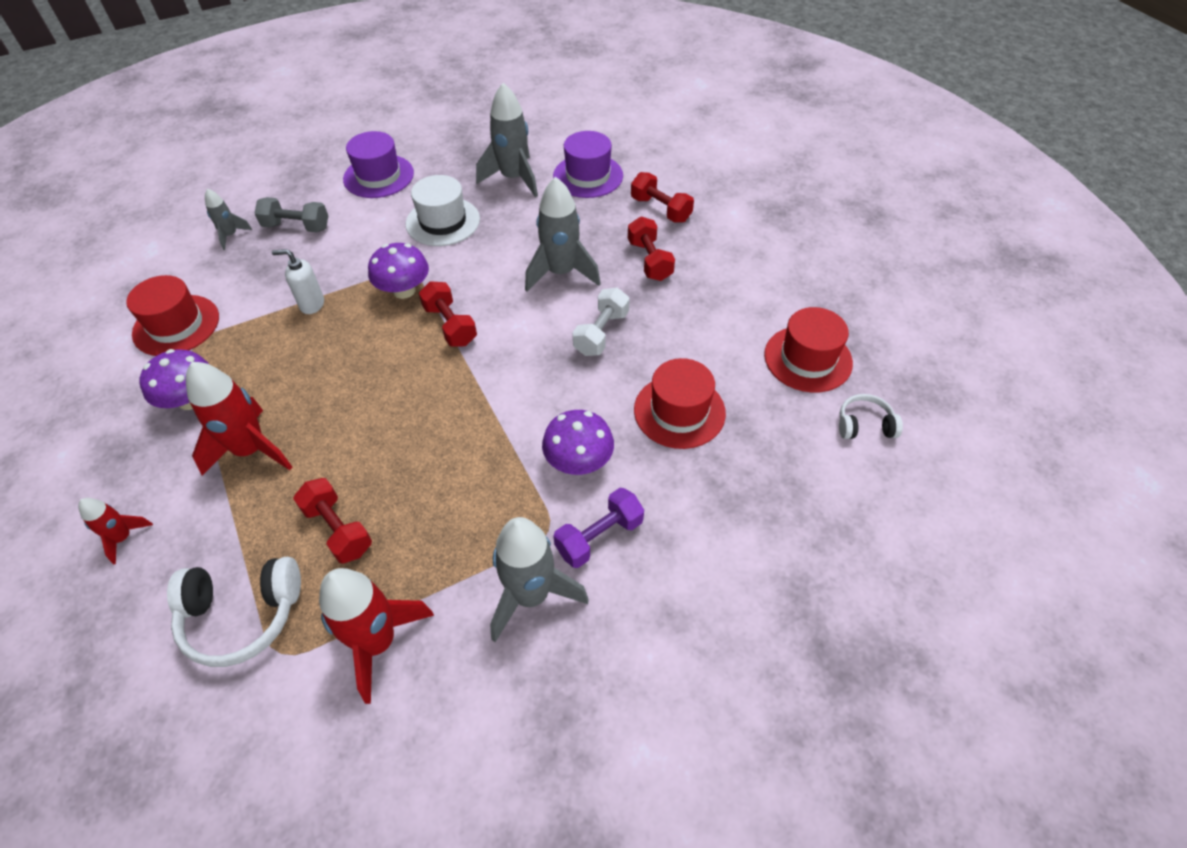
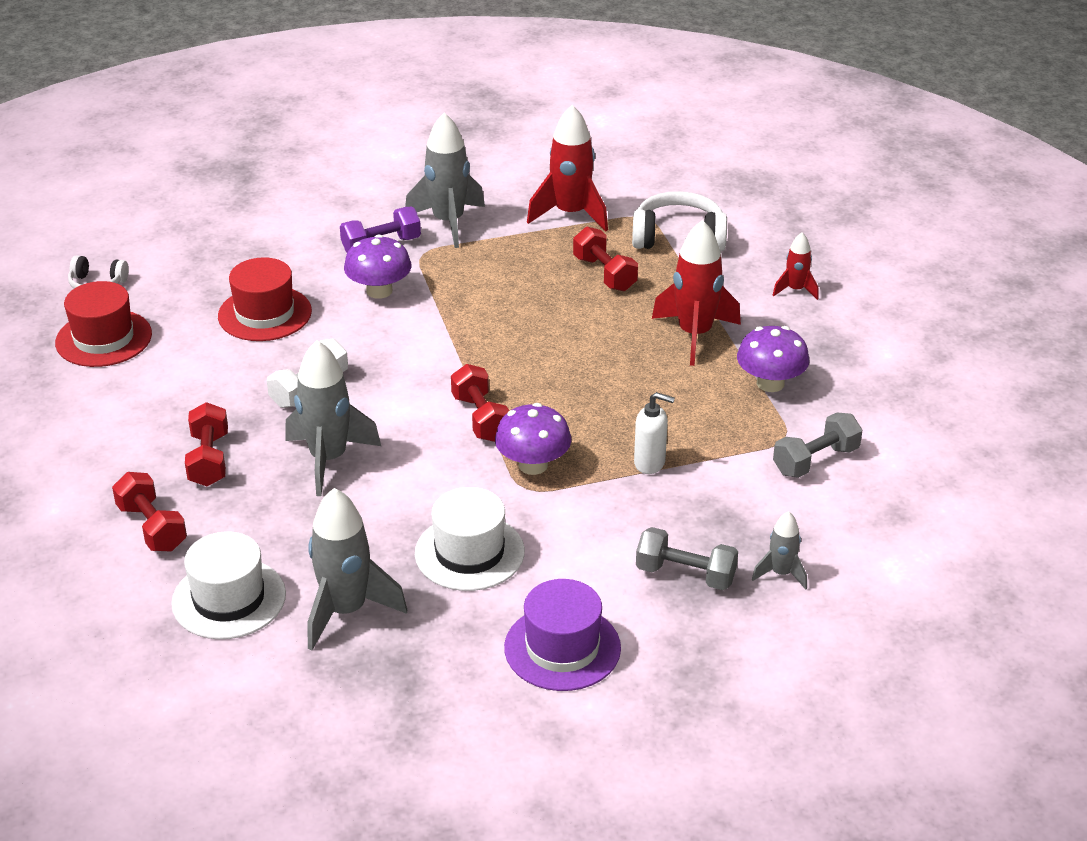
camera: 170 degrees left, 15 degrees down
red hat [126,275,219,356] -> grey dumbbell [773,413,862,478]
purple hat [553,131,623,198] -> white hat [171,531,286,639]

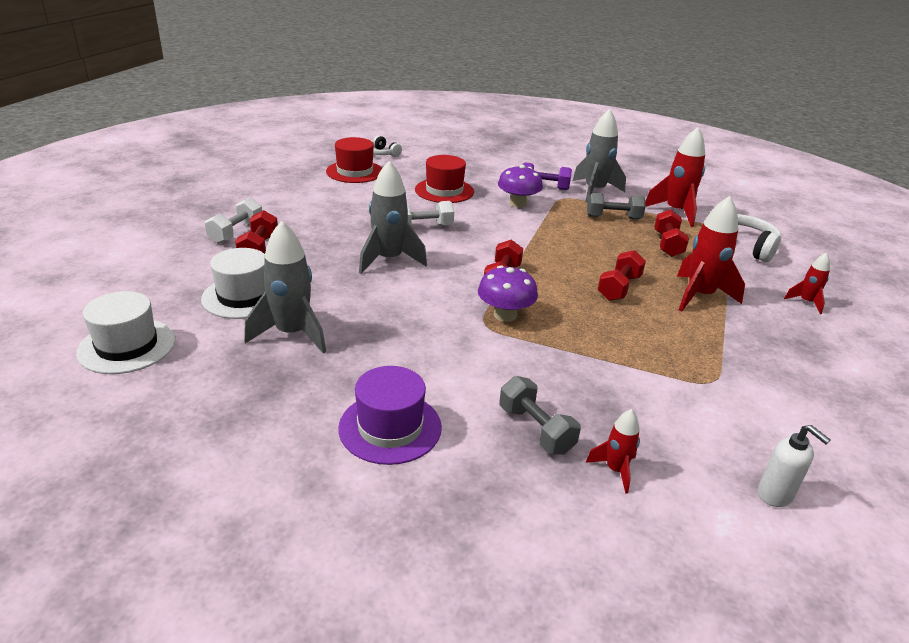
camera: 35 degrees right, 5 degrees down
red dumbbell [185,402,228,486] -> red dumbbell moved to [598,250,646,301]
white hat [415,487,525,591] -> white hat moved to [76,291,176,374]
white soap dispenser [634,392,675,474] -> white soap dispenser moved to [758,425,830,507]
purple mushroom [737,326,810,392] -> none
grey rocket [752,511,807,590] -> red rocket [586,409,640,494]
grey dumbbell [773,413,862,478] -> grey dumbbell moved to [587,193,646,220]
none -> white dumbbell [205,197,262,244]

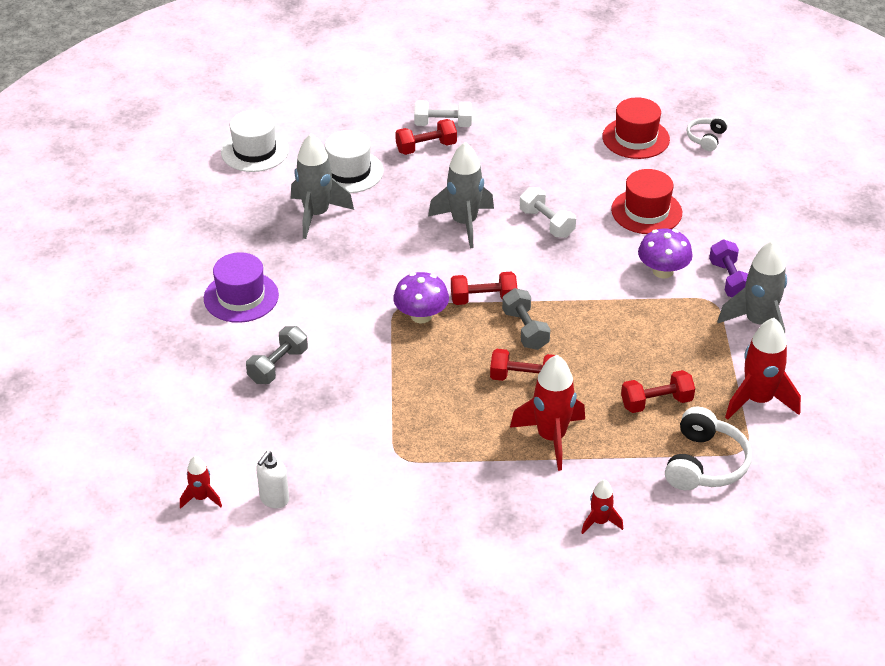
camera: 70 degrees right, 10 degrees up
red rocket [586,409,640,494] -> red rocket moved to [180,456,222,508]
grey dumbbell [587,193,646,220] -> grey dumbbell moved to [502,288,550,350]

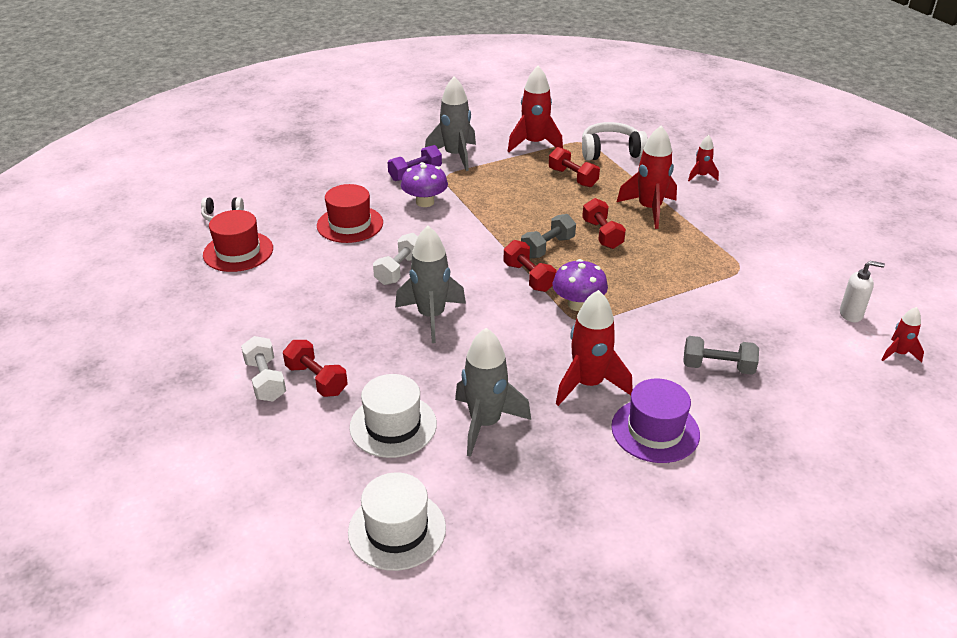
camera: 115 degrees left, 5 degrees down
none -> red rocket [556,290,633,406]

